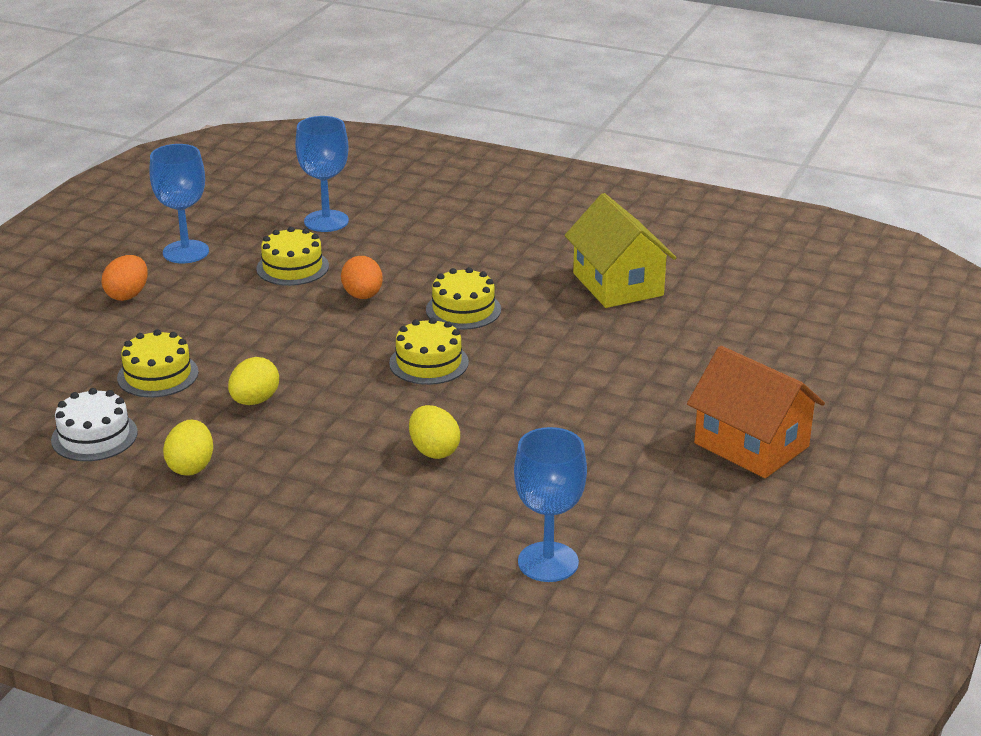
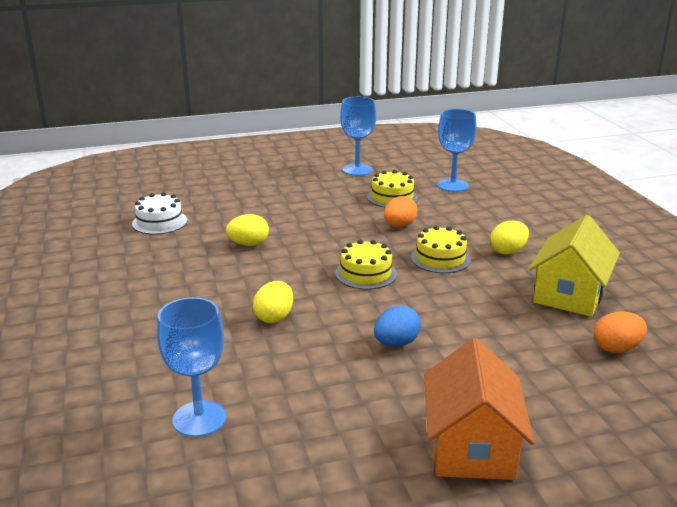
camera: 50 degrees right, 5 degrees down
orange egg [101,255,148,301] -> orange egg moved to [594,311,647,353]
yellow cake [117,329,199,398] -> none
yellow egg [163,420,213,476] -> yellow egg moved to [490,221,529,255]
none -> blue egg [374,306,421,347]

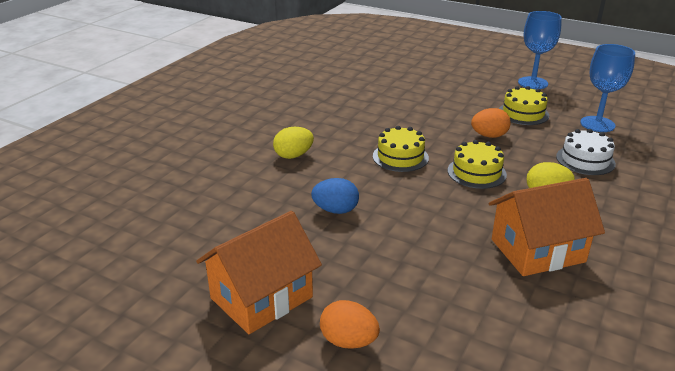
camera: 45 degrees right, 5 degrees up
white cake [132,192,187,234] -> white cake moved to [556,129,616,175]
blue goblet [157,297,226,437] -> none
yellow egg [226,214,269,246] -> none
yellow house [529,215,620,317] -> orange house [489,178,605,276]
orange egg [594,311,647,353] -> orange egg moved to [320,300,380,349]

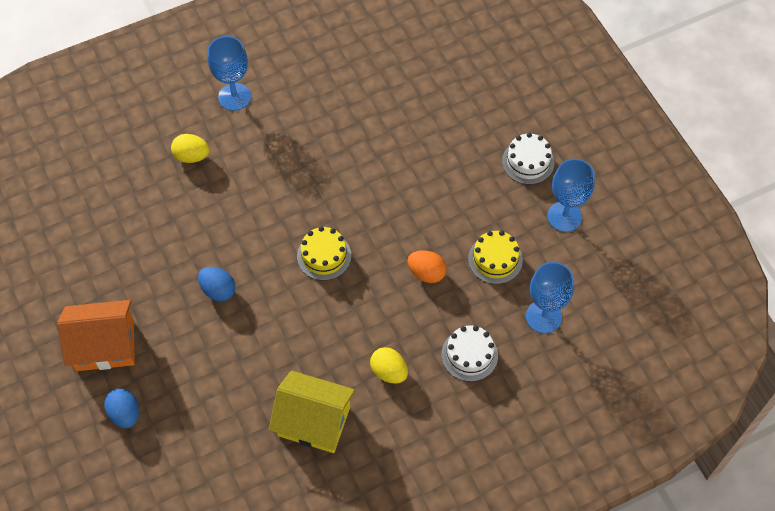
camera: 35 degrees right, 30 degrees up
yellow egg [273,127,314,159] -> yellow egg moved to [171,134,210,163]
orange egg [320,300,380,349] -> blue egg [104,388,139,428]
yellow cake [448,140,507,189] -> none
orange house [489,178,605,276] -> yellow house [269,371,355,453]
none -> blue goblet [208,36,251,111]
none -> white cake [502,133,554,185]

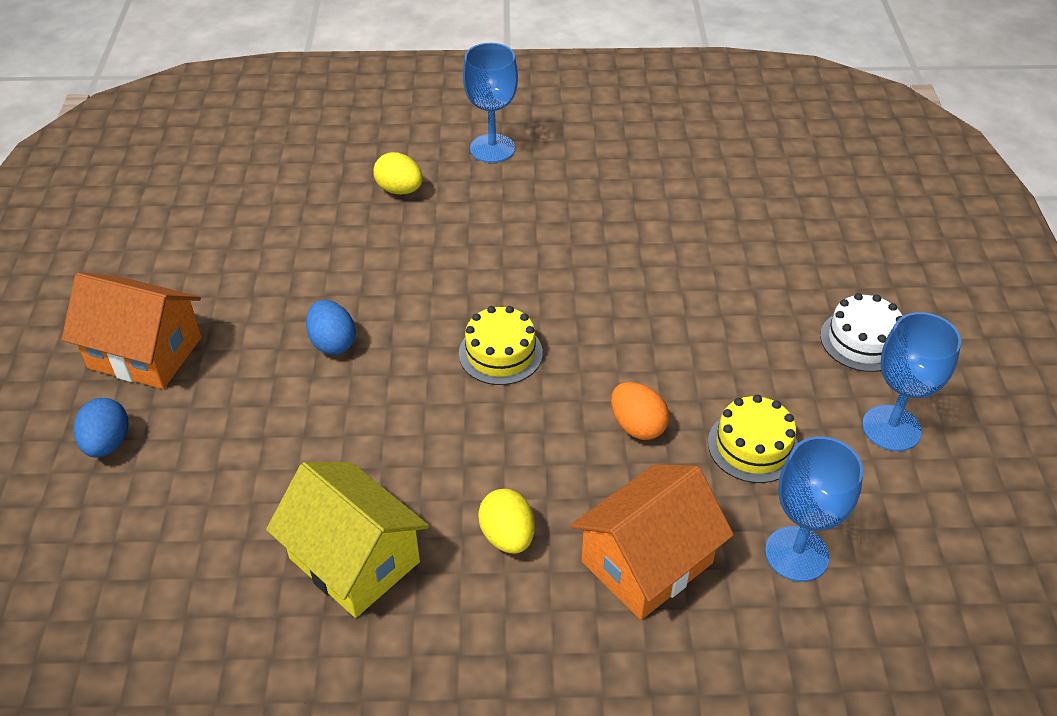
camera: 25 degrees right, 15 degrees down
white cake [441,326,498,382] -> orange house [571,464,734,620]

